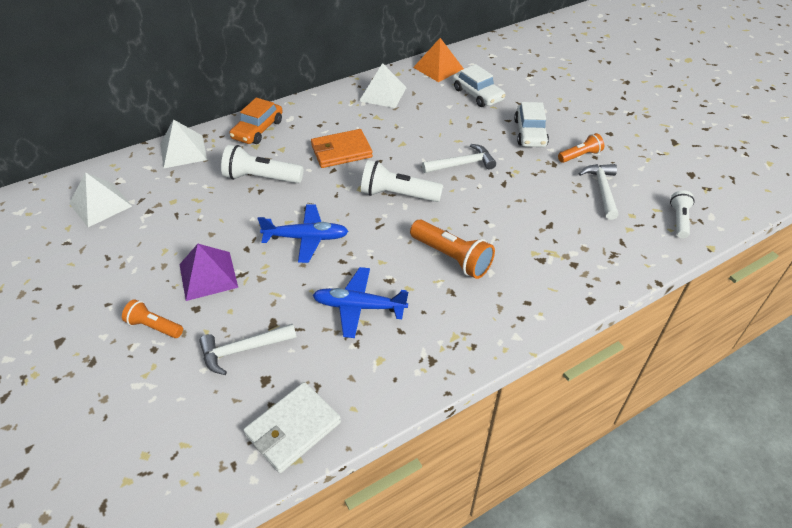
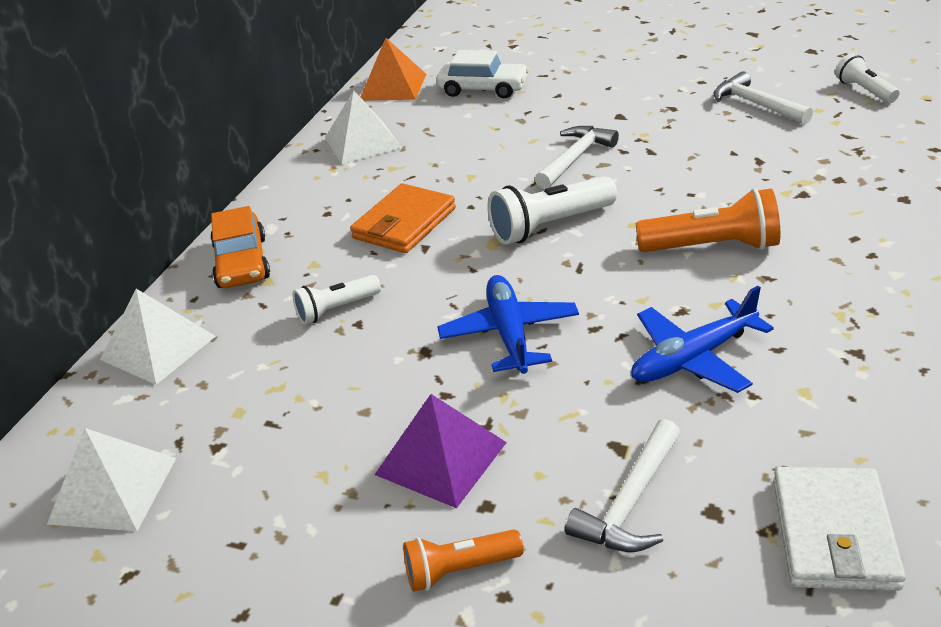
camera: 35 degrees left, 10 degrees down
white flashlight [221,145,303,183] -> white flashlight [293,275,381,324], size x0.61
blue plane [258,204,348,263] -> blue plane turned 60 degrees counterclockwise [437,275,579,374]
white car [514,102,549,147] -> none
orange flashlight [558,133,604,163] -> none

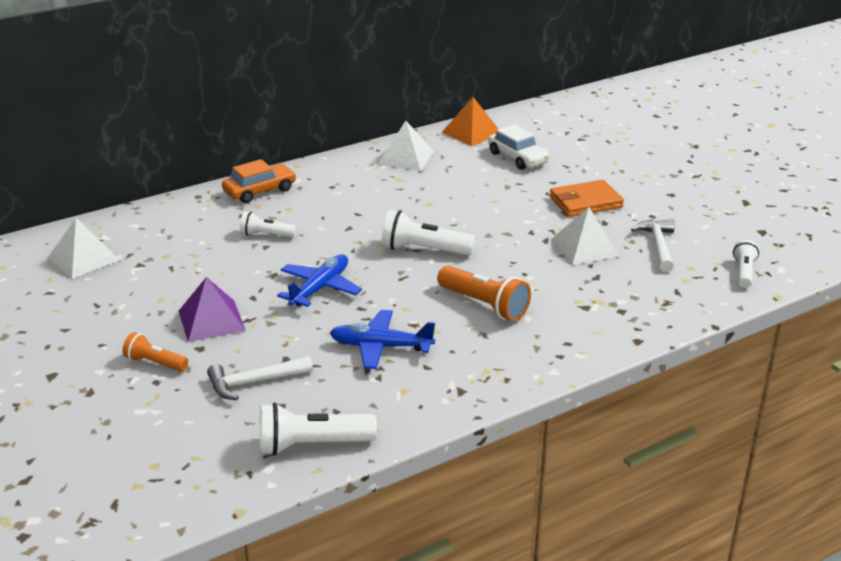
camera: 35 degrees right, 5 degrees down
white pyramid [100,289,216,385] -> white pyramid moved to [551,207,620,265]
orange car [210,206,270,288] -> orange car turned 150 degrees counterclockwise [222,159,296,203]
orange wallet [350,183,456,253] -> orange wallet moved to [550,180,624,217]
white hammer [535,126,619,189] -> none
white wallet [773,467,906,591] -> white flashlight [260,403,377,456]

